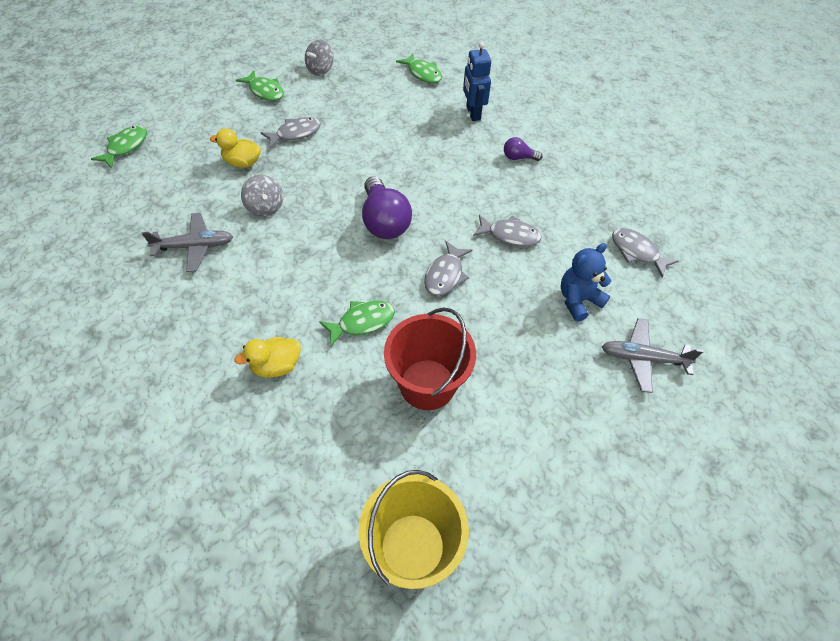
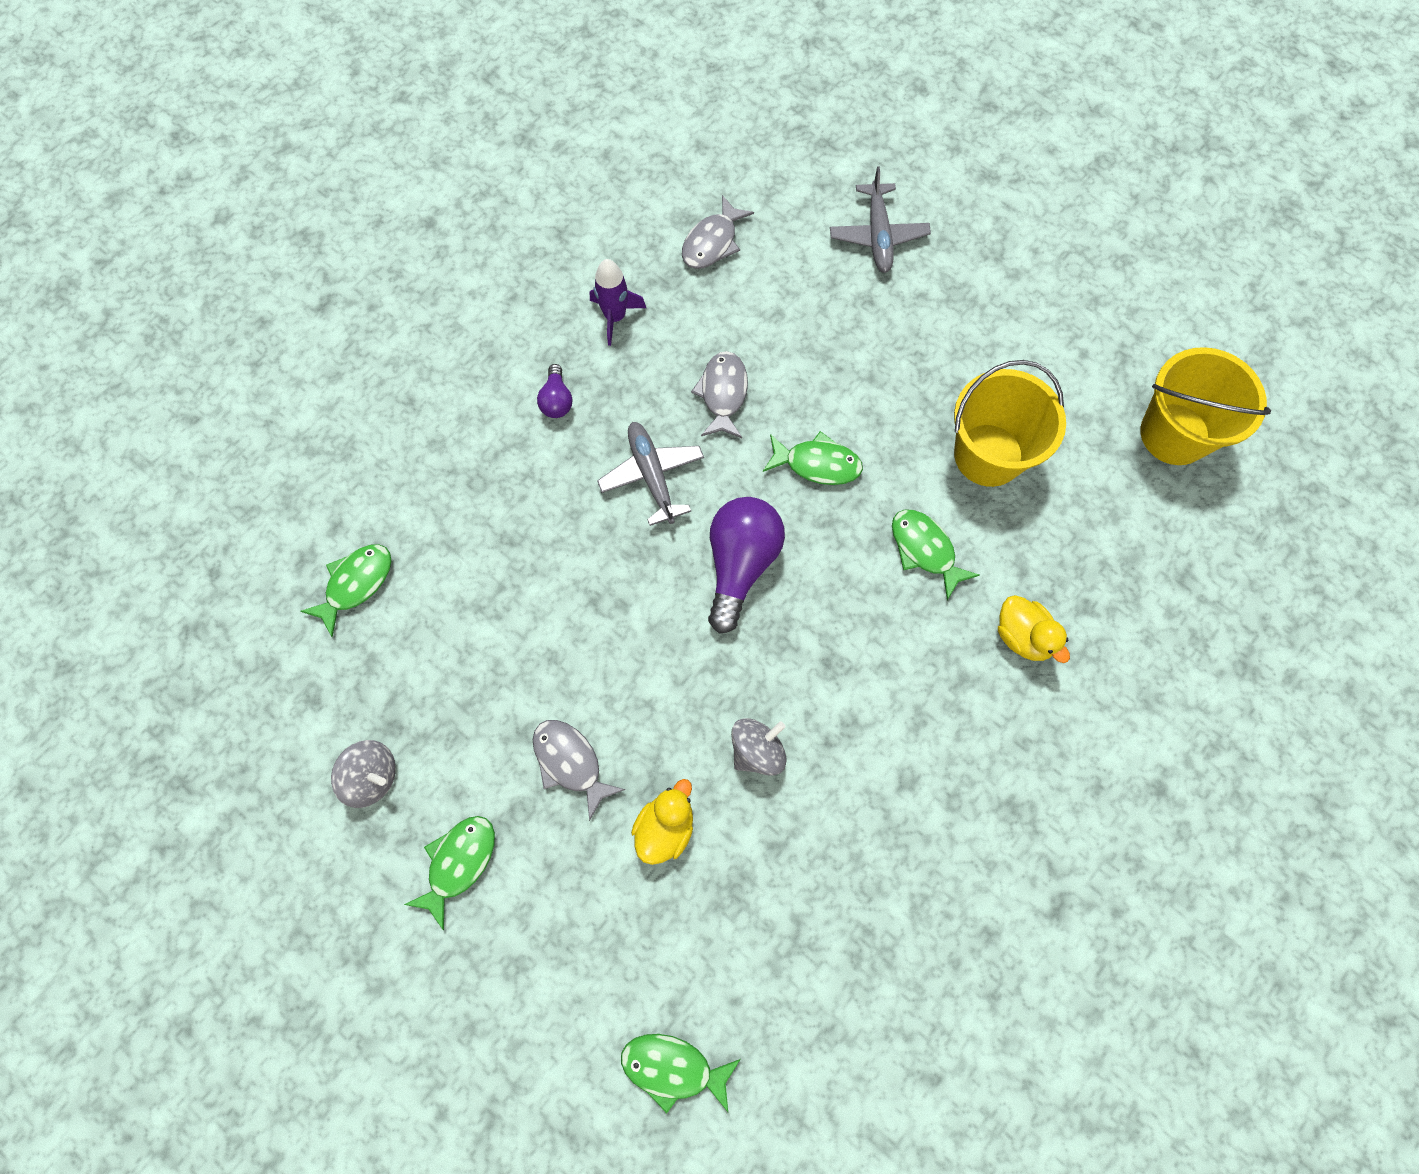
camera: 100 degrees left, 15 degrees up
grey plane [142,213,233,272] -> grey plane moved to [597,422,704,526]
yellow duck [210,128,261,168] -> yellow duck turned 150 degrees counterclockwise [631,779,693,865]
purple light bulb [362,176,412,239] -> purple light bulb turned 45 degrees counterclockwise [708,497,785,634]
red bucket [384,308,476,410] -> yellow bucket [954,360,1066,487]
grey fish [424,241,472,296] -> green fish [763,431,863,485]
blue robot [463,42,491,121] -> none
blue teddy bear [561,243,611,322] -> none
none -> purple rocket [590,259,646,346]

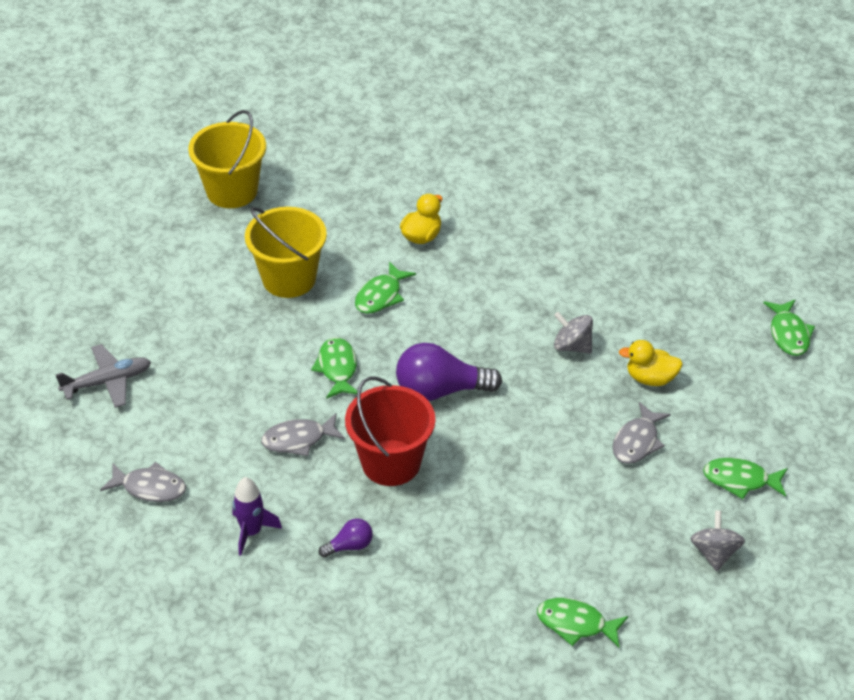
camera: 110 degrees left, 25 degrees down
grey plane [597,422,704,526] -> red bucket [345,377,435,486]

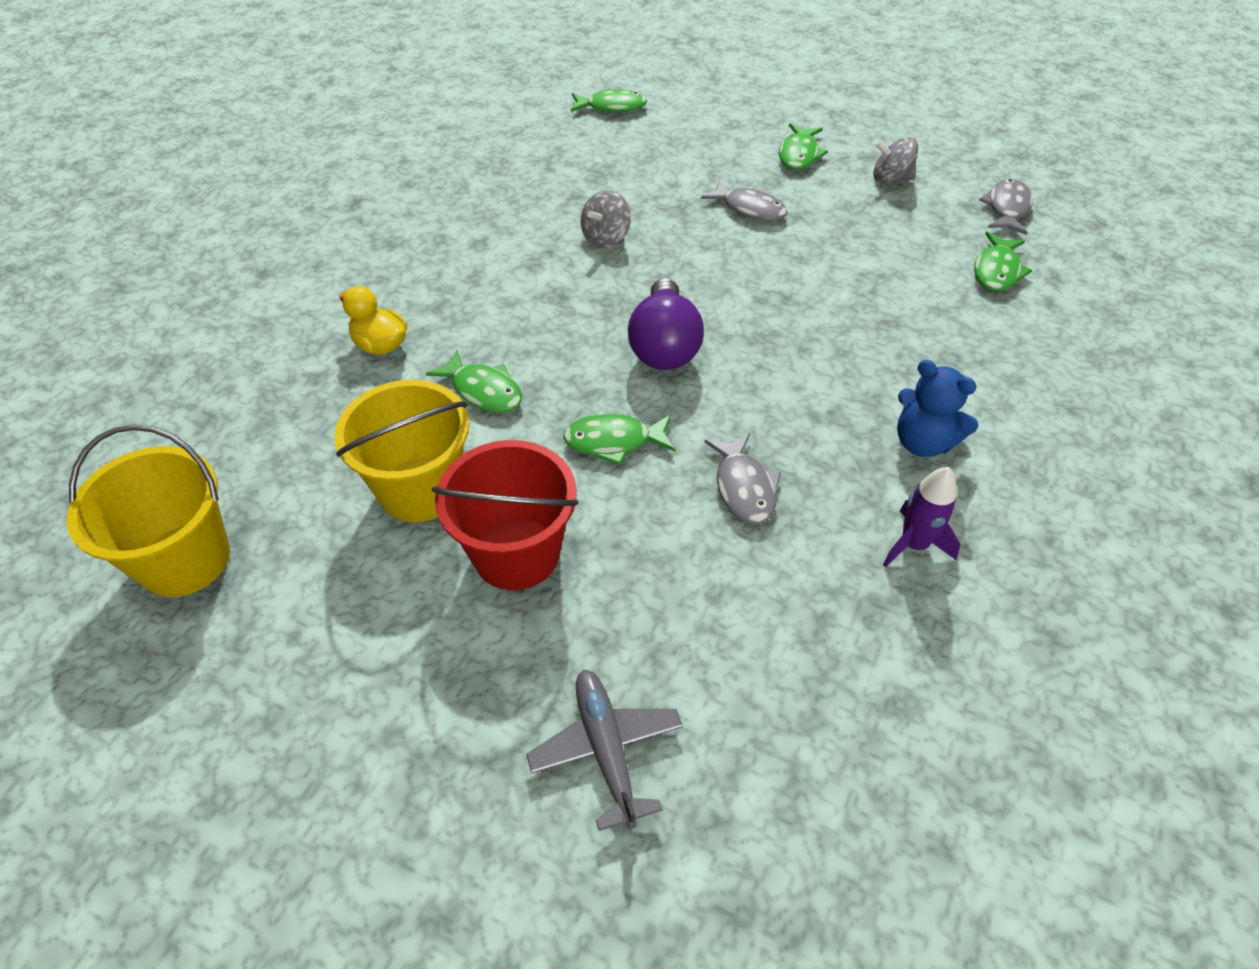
camera: 85 degrees left, 5 degrees up
grey fish [100,462,186,502] -> grey fish moved to [979,179,1033,235]
purple light bulb [319,518,373,558] -> blue teddy bear [897,360,978,457]
red bucket [345,377,435,486] -> red bucket moved to [432,440,578,590]
yellow duck [619,340,683,386] -> none

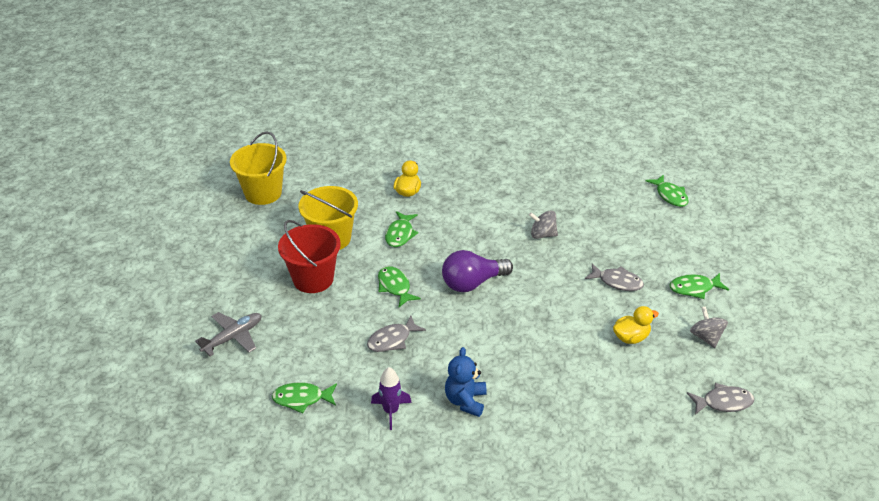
camera: 65 degrees right, 10 degrees down
grey fish [701,179,787,221] -> grey fish turned 75 degrees counterclockwise [585,263,644,291]
green fish [974,232,1032,291] -> green fish moved to [272,382,337,413]
none -> yellow duck [613,306,659,344]

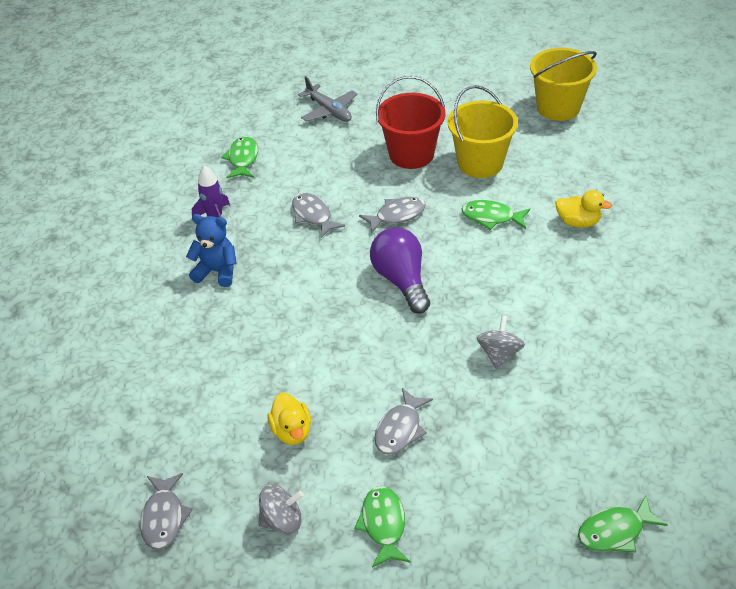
camera: 95 degrees right, 5 degrees up
green fish [378,266,421,307] -> grey fish [359,197,426,233]

